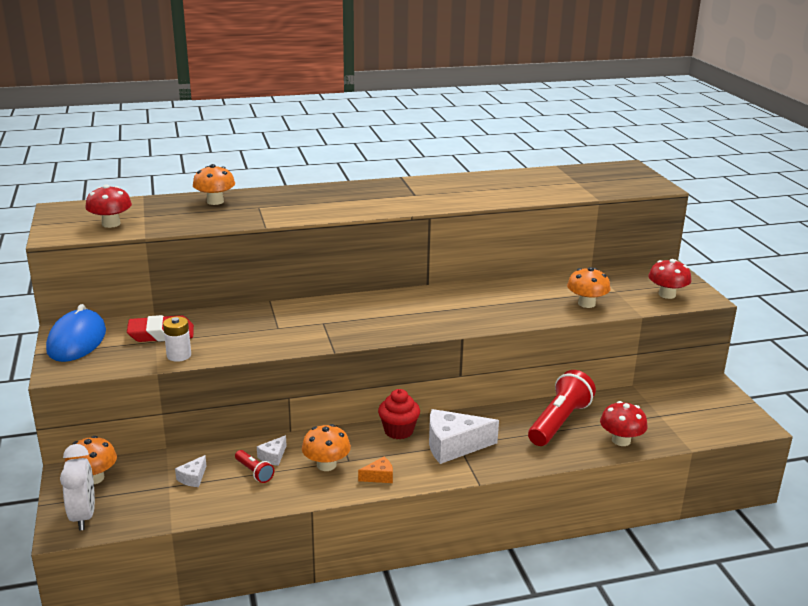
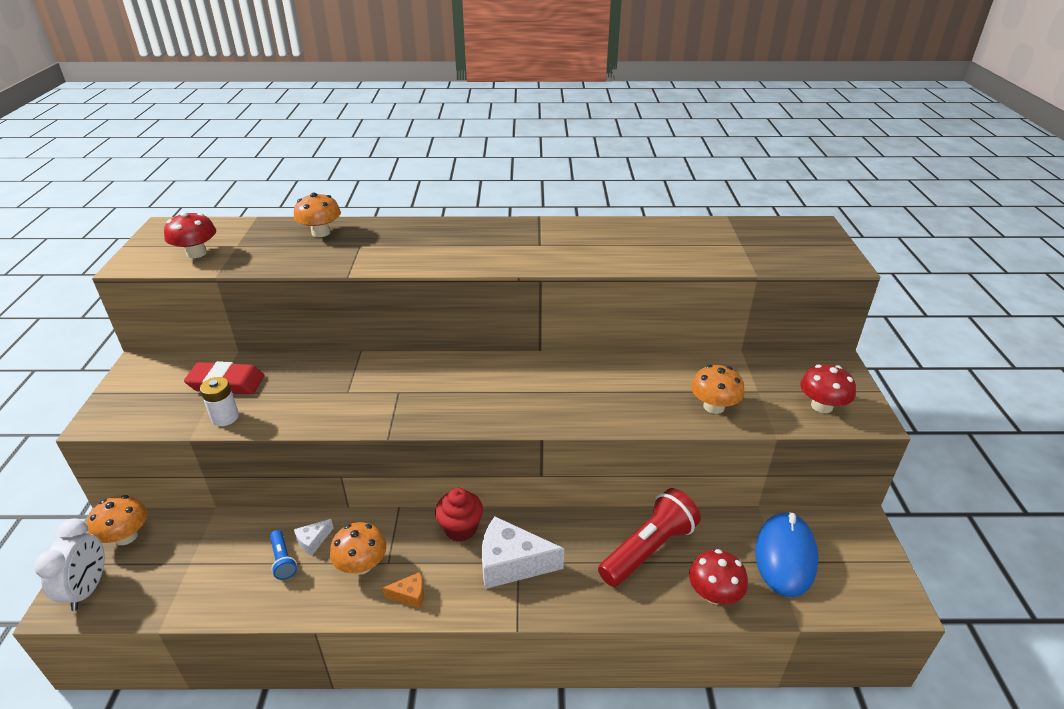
camera: 15 degrees right, 10 degrees up
blue mouse [46,304,106,362] -> blue mouse moved to [755,512,818,597]
white cheese [175,455,207,487] -> none
red flashlight [235,450,274,483] -> blue flashlight [270,530,297,580]

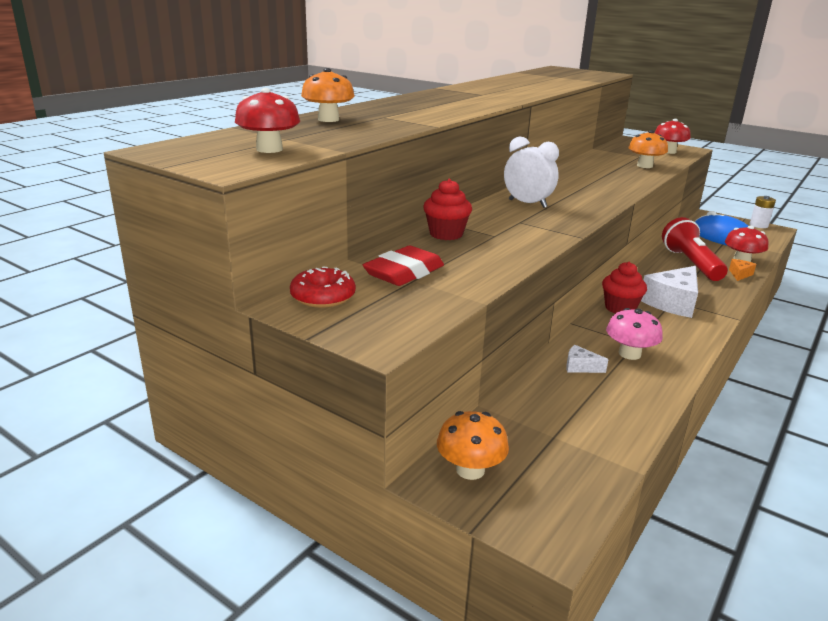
camera: 55 degrees left, 10 degrees down
white clock [34,518,105,611] -> white clock moved to [504,137,559,208]
white battery [200,377,239,426] -> white battery moved to [750,196,776,228]
blue flashlight [270,530,297,580] -> none
white cheese [294,519,334,556] -> white cheese turned 120 degrees clockwise [566,345,609,373]
orange mushroom [330,522,386,575] -> pink mushroom [606,308,663,360]
orange cheese [382,572,424,608] -> orange cheese moved to [729,259,756,281]
none -> red donut [290,266,356,308]
none -> red cupcake [423,179,472,240]

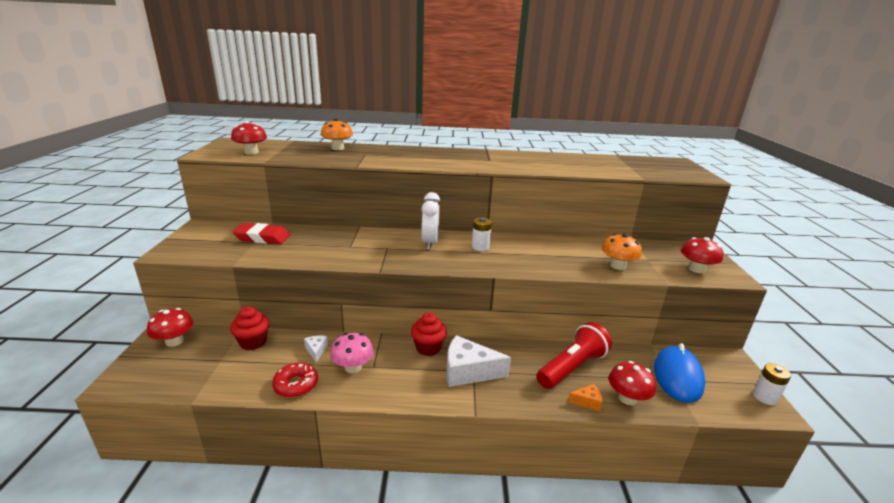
camera: 55 degrees right, 0 degrees up
red donut [290,266,356,308] -> red donut moved to [272,363,318,398]
red cupcake [423,179,472,240] -> red cupcake moved to [230,306,270,350]
orange mushroom [437,411,509,480] -> red mushroom [147,308,193,347]
none -> white battery [472,218,492,251]

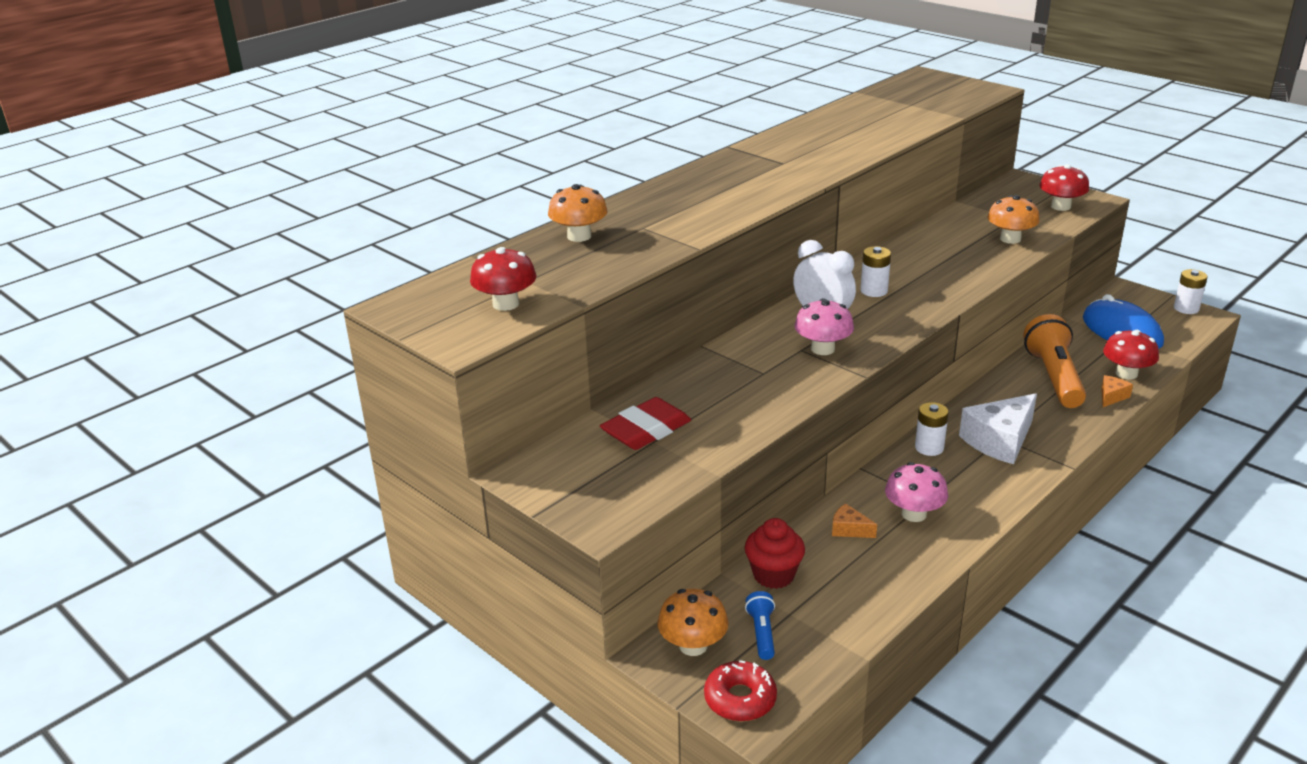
camera: 45 degrees left, 5 degrees up
red mushroom [147,308,193,347] -> orange mushroom [657,589,729,656]
red donut [272,363,318,398] -> red donut moved to [704,660,777,722]
white cheese [304,336,328,362] -> orange cheese [832,504,877,538]
red cupcake [411,313,447,356] -> white battery [915,402,949,456]
red flashlight [537,322,612,389] -> orange flashlight [1023,314,1086,408]
none -> blue flashlight [745,591,775,660]
none -> pink mushroom [795,298,854,355]

